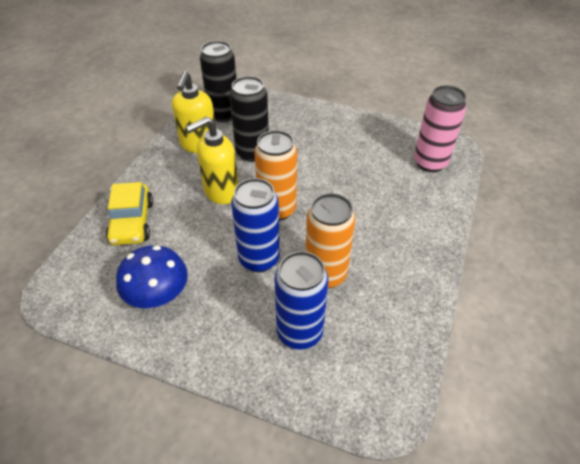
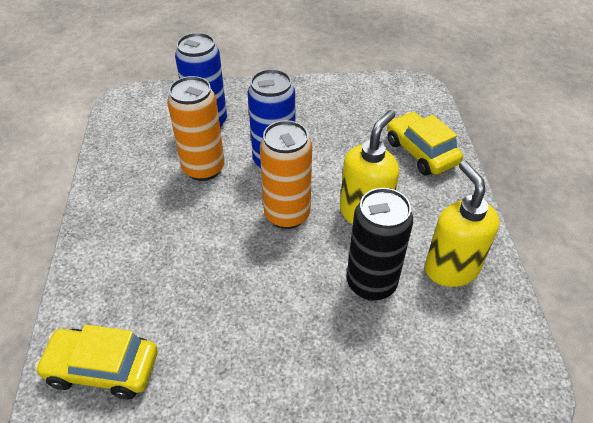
camera: 155 degrees right, 0 degrees up
blue mushroom [116,245,188,308] -> none
black can [200,41,237,122] -> none
pink can [414,85,467,172] -> yellow car [35,325,158,399]

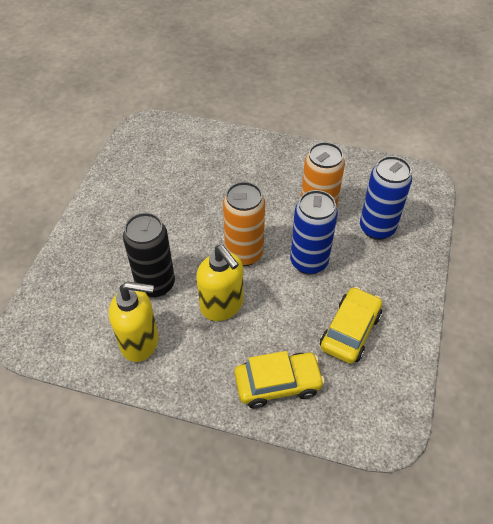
camera: 110 degrees right, 5 degrees up
yellow car [35,325,158,399] -> yellow car moved to [320,287,382,364]

